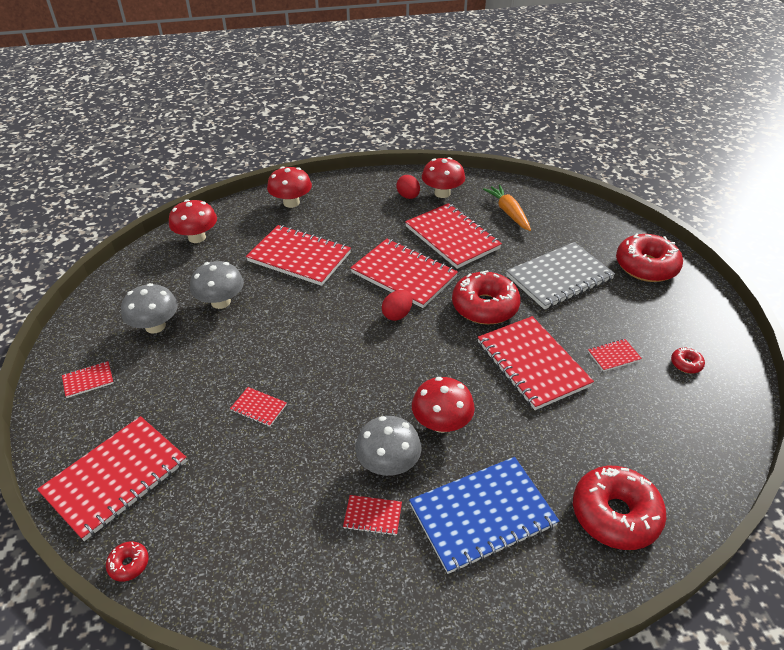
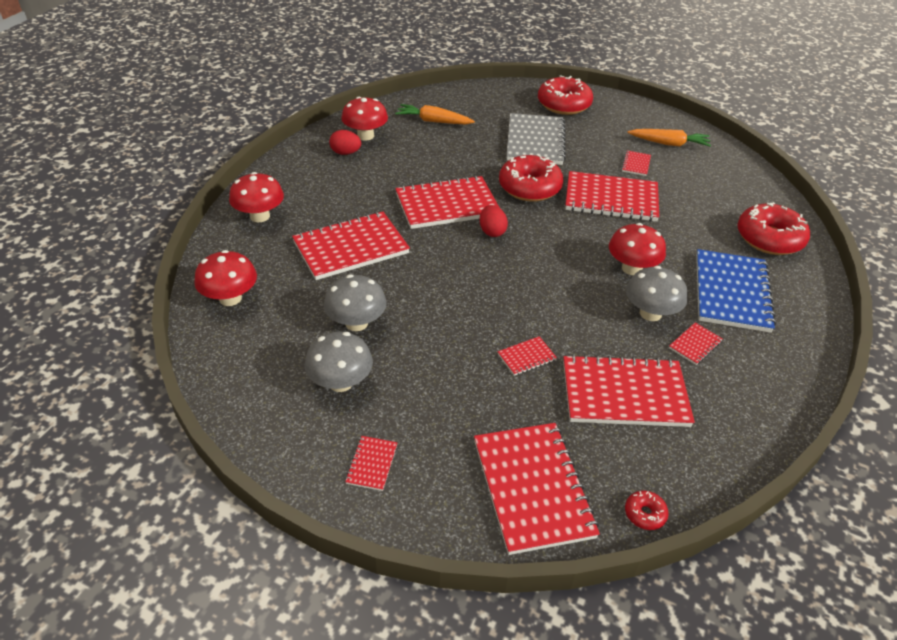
camera: 55 degrees left, 0 degrees up
red notebook [405,203,502,269] -> red notebook moved to [563,354,695,427]
red donut [671,348,705,374] -> orange carrot [627,129,711,147]

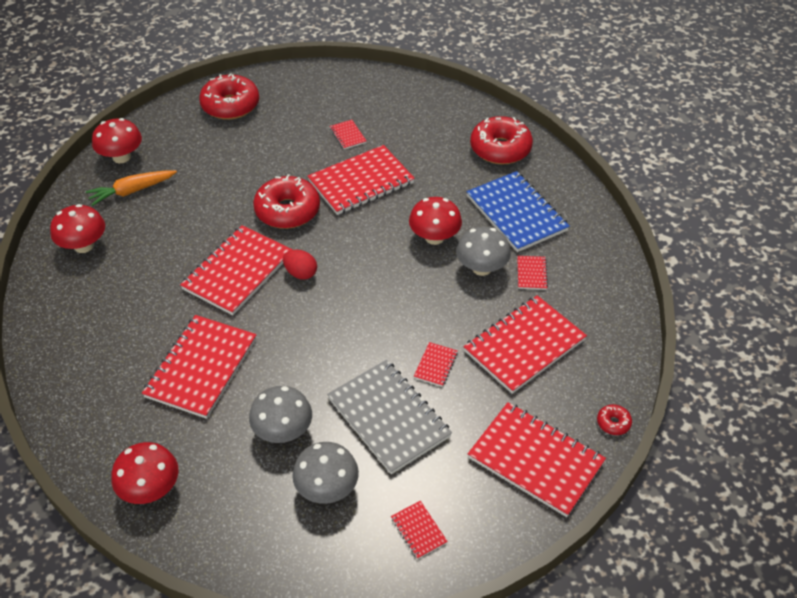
camera: 40 degrees left, 5 degrees up
red mushroom [229,172,284,222] -> red mushroom moved to [92,118,142,163]
red egg [329,130,361,155] -> none
grey notebook [507,113,566,165] -> grey notebook moved to [327,360,452,474]
orange carrot [627,129,711,147] -> none

